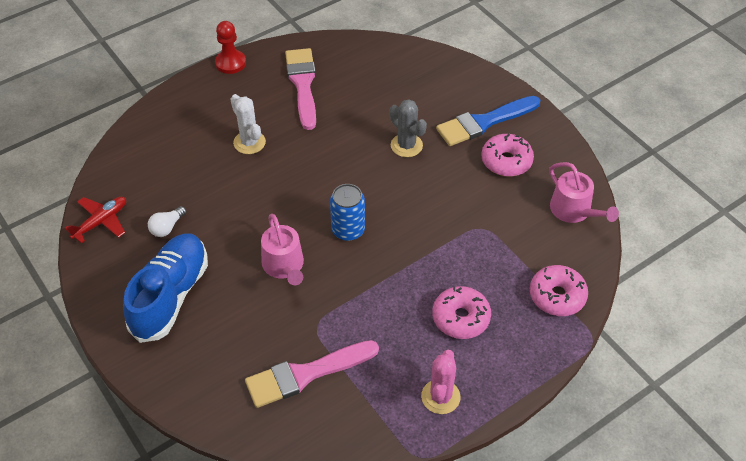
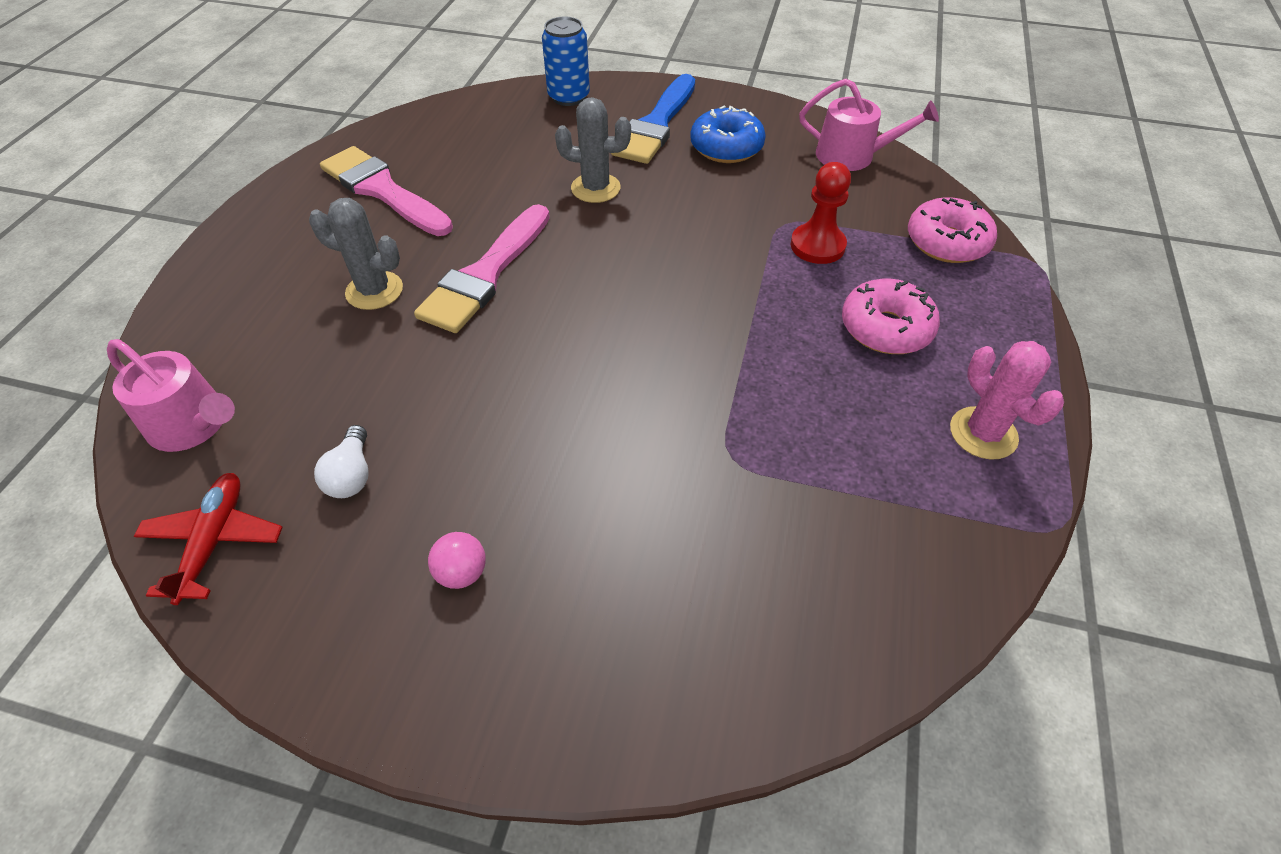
camera: 40 degrees left, 0 degrees up
blue shoe [123,233,208,343] -> pink ball [428,532,486,589]
red pawn [215,21,246,74] -> red pawn moved to [791,162,851,264]
white cactus [231,94,266,154] -> grey cactus [309,198,403,310]
pink brush [245,340,379,408] -> pink brush moved to [414,204,550,333]
pink watering can [261,214,304,285] -> pink watering can moved to [107,339,235,452]
blue can [330,184,365,241] -> blue can moved to [542,17,590,106]
pink donut [481,134,534,177] -> blue donut [690,106,766,163]

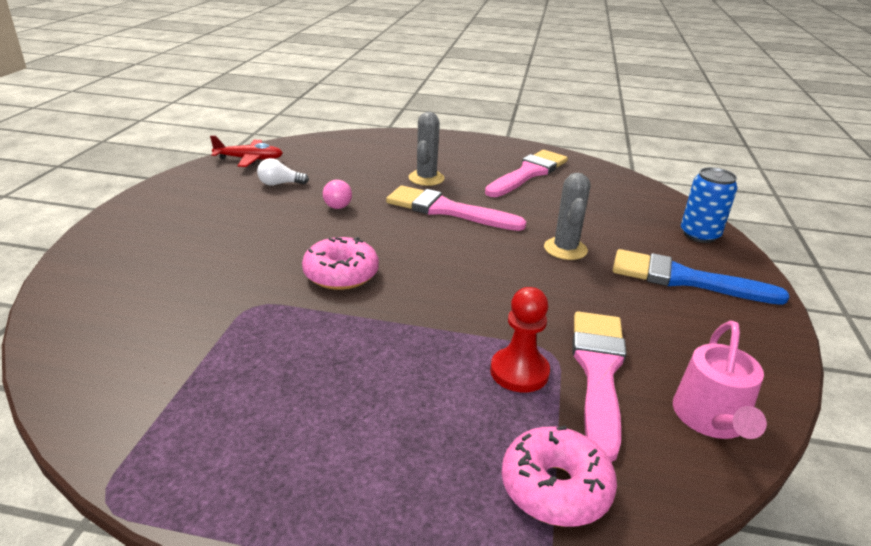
camera: 85 degrees right, 20 degrees down
pink watering can [107,339,235,452] -> none
pink ball [428,532,486,589] -> pink ball moved to [323,180,352,209]
blue donut [690,106,766,163] -> none
pink donut [842,279,940,354] -> pink donut moved to [302,237,379,290]
pink cactus [950,341,1064,460] -> none
none -> pink brush [573,311,627,462]

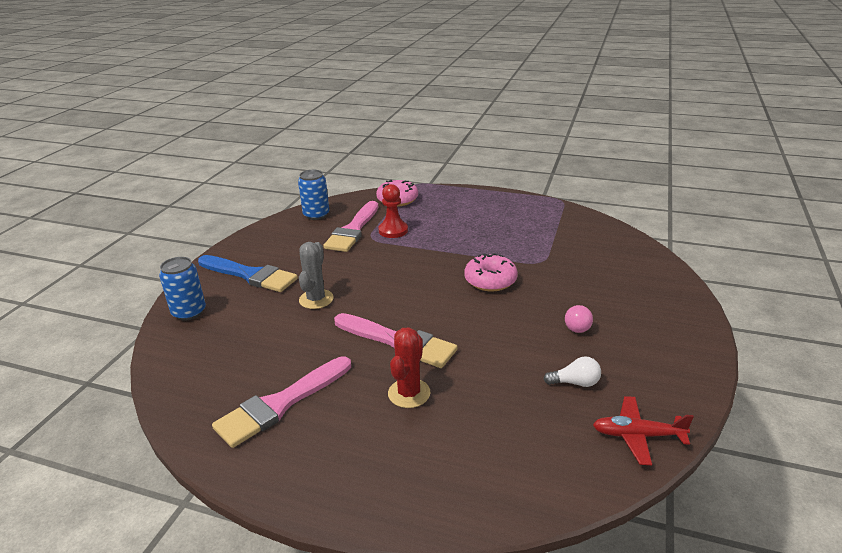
camera: 170 degrees left, 0 degrees up
pink ball [323,180,352,209] -> pink ball moved to [565,305,593,333]
grey cactus [408,112,445,186] -> red cactus [388,327,430,408]
pink watering can [673,321,767,439] -> blue can [298,170,329,220]

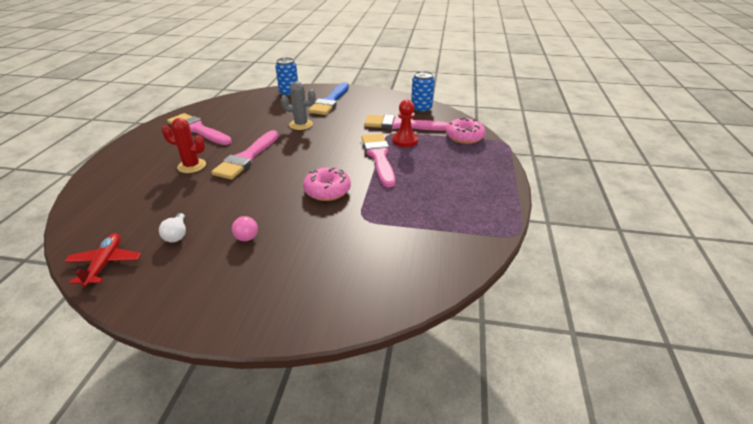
camera: 80 degrees right, 5 degrees up
none -> pink brush [362,134,395,187]

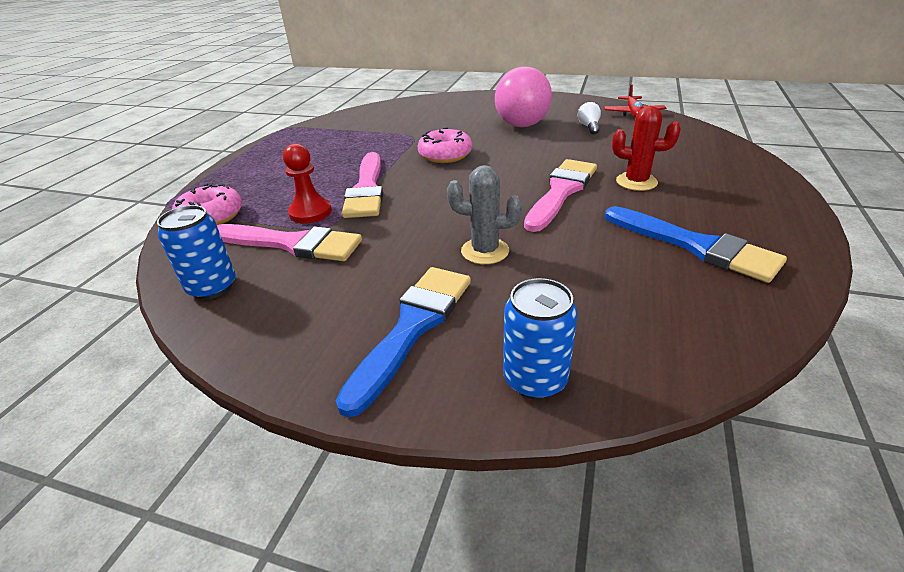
camera: 170 degrees left, 0 degrees up
pink brush [167,113,232,145] -> blue brush [605,206,787,283]
pink ball [232,216,258,241] -> pink ball [495,66,552,127], size x2.45

